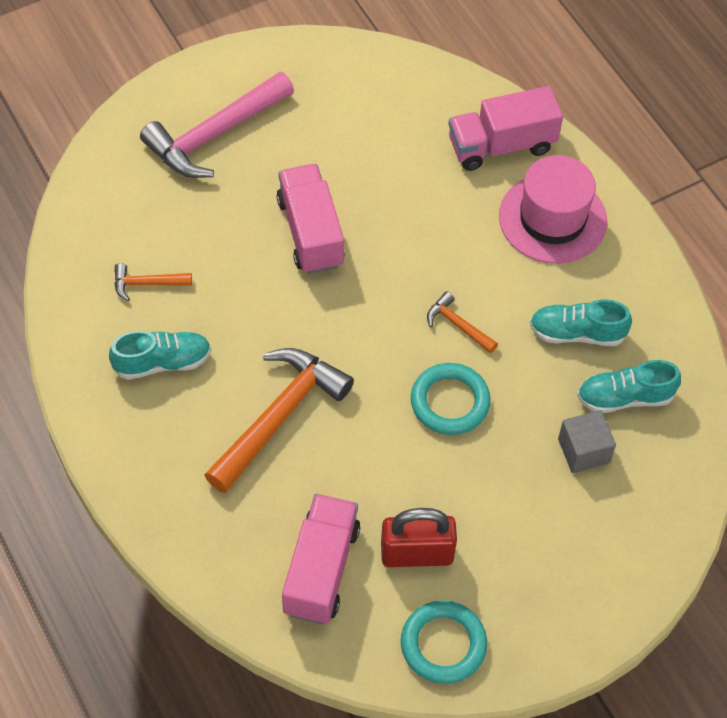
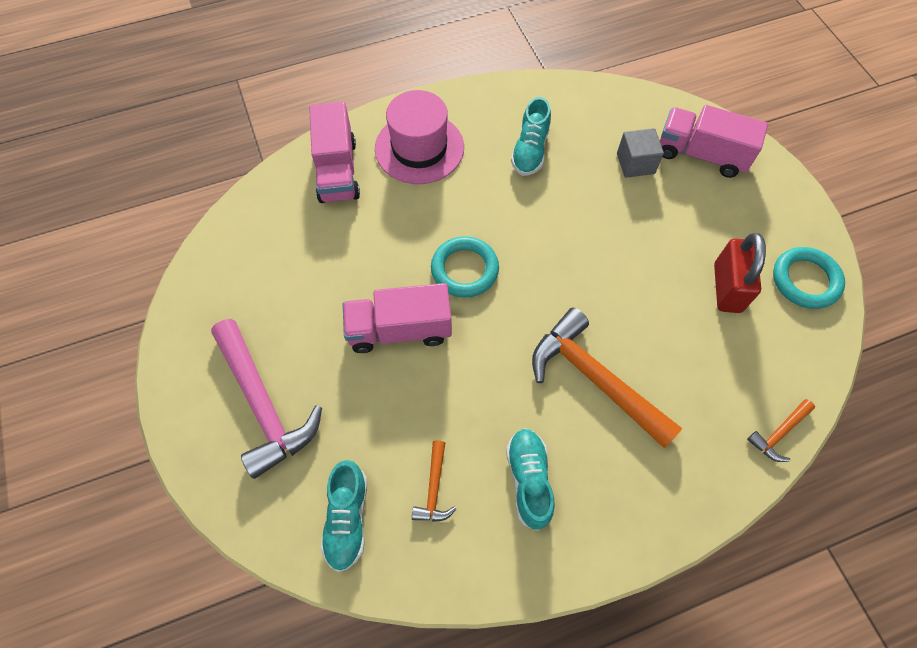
camera: 80 degrees left, 5 degrees up
pink truck [282,494,360,624] -> pink truck moved to [660,105,768,178]
turquoise ring [411,363,491,435] -> turquoise ring moved to [431,236,499,298]
orange hammer [427,291,498,353] -> orange hammer moved to [747,399,815,462]
turquoise shoe [577,360,681,413] -> turquoise shoe moved to [320,460,367,572]

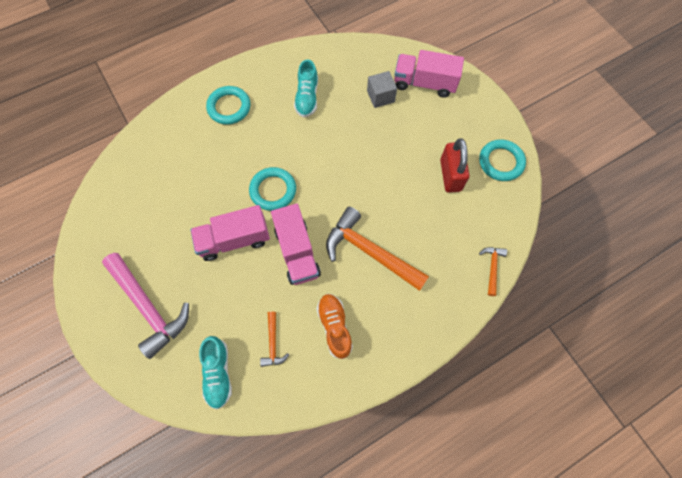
camera: 10 degrees left, 5 degrees up
pink truck [309,102,360,203] -> pink truck moved to [271,203,321,285]
pink hat [375,90,464,184] -> turquoise ring [206,86,251,125]
turquoise shoe [506,428,555,531] -> orange shoe [316,294,353,359]
orange hammer [747,399,815,462] -> orange hammer turned 150 degrees clockwise [479,247,507,296]

